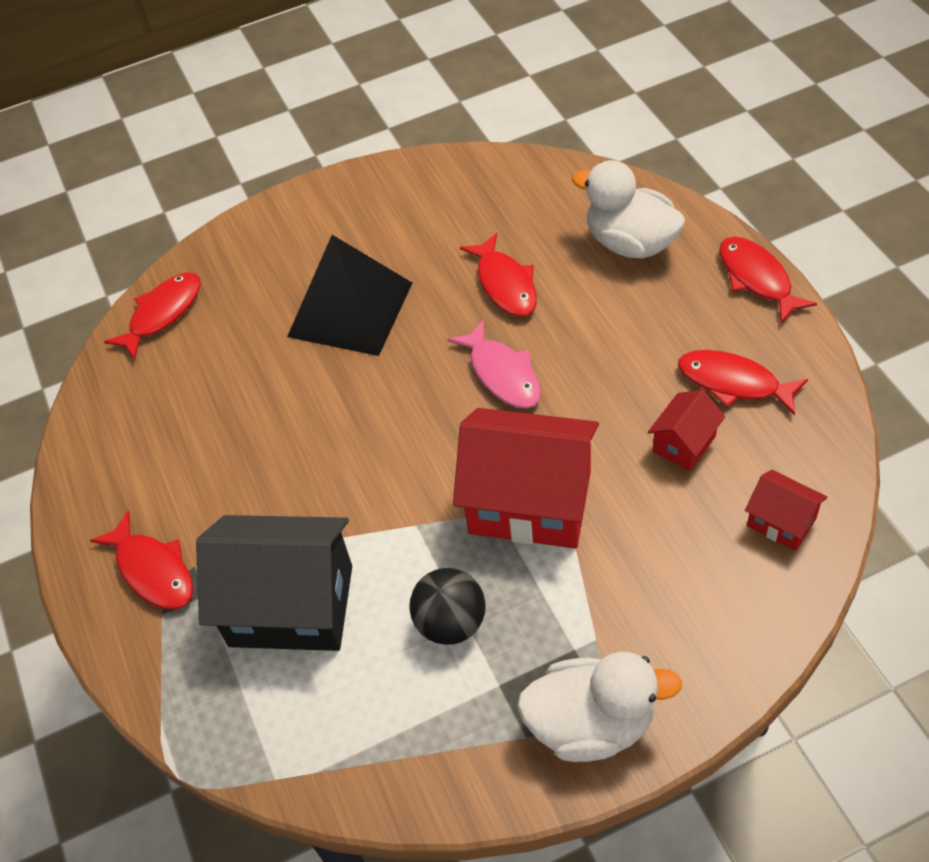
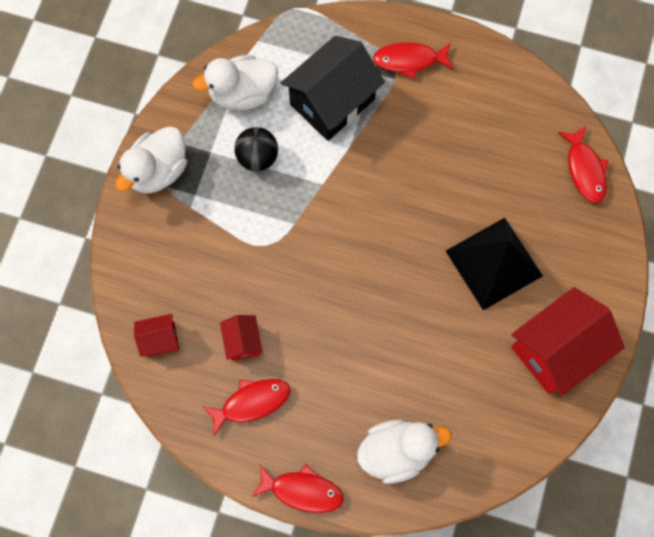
camera: 125 degrees right, 20 degrees up
pink fish [447,319,541,409] -> none
red house [453,408,599,548] -> red house moved to [511,287,625,396]
red fish [460,233,537,317] -> none
none -> white duck [192,55,278,110]

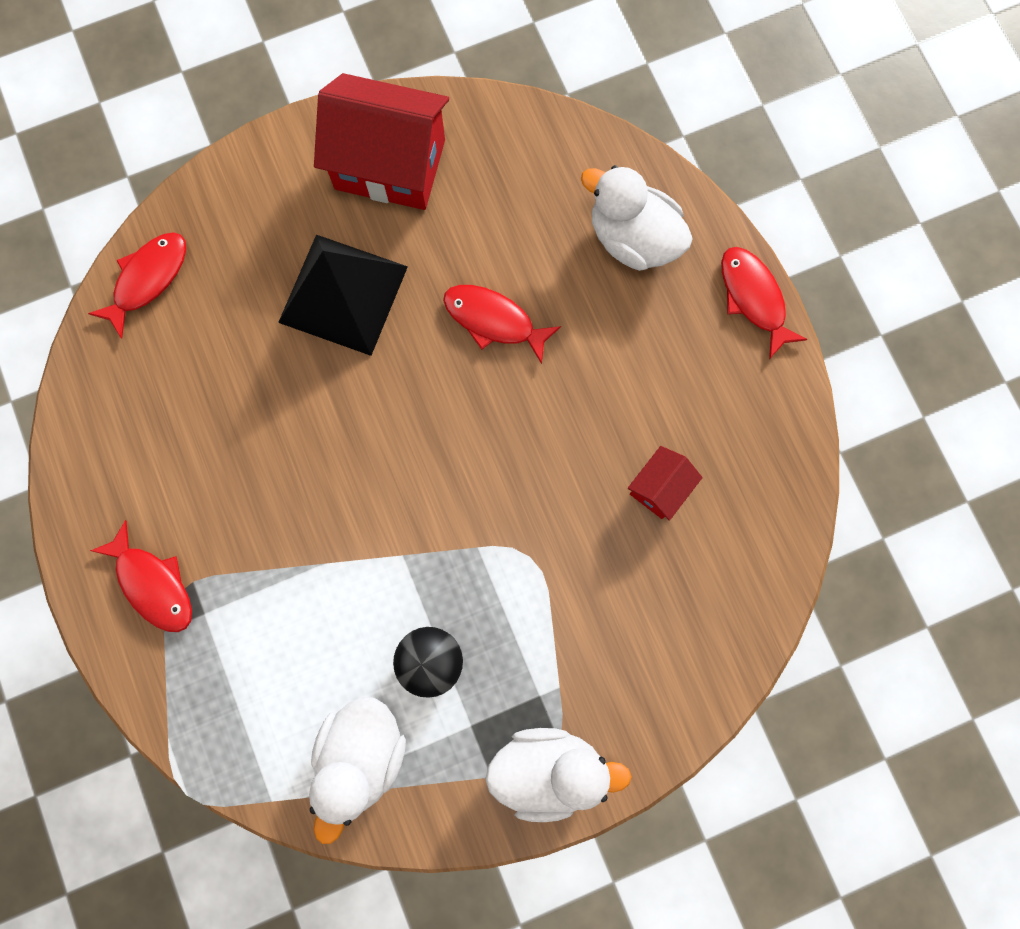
camera: 130 degrees left, 5 degrees up
red house [134,314,179,357] -> none
white duck [192,55,278,110] -> white duck turned 75 degrees clockwise [309,697,406,844]
red fish [202,379,290,436] -> red fish moved to [443,285,561,364]
black house [281,36,385,141] -> none

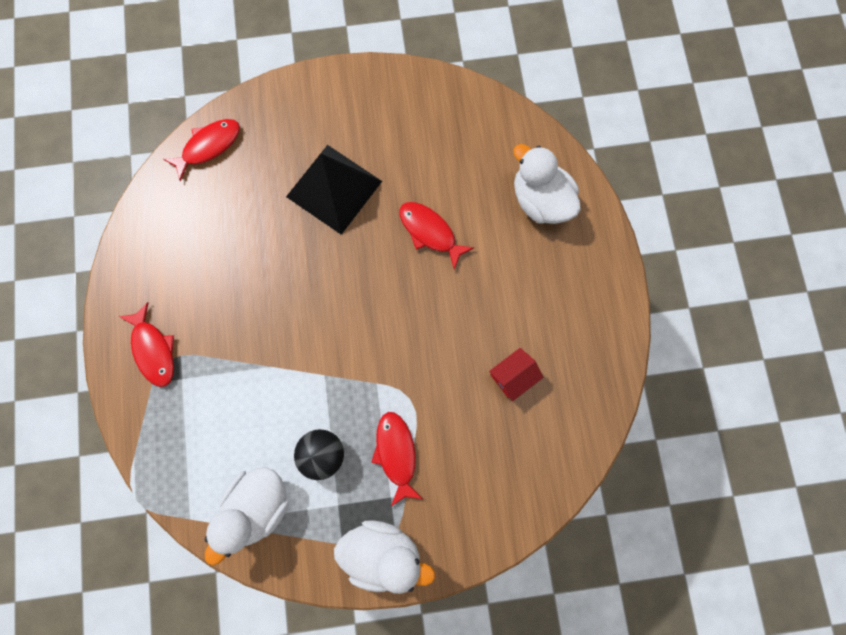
camera: 15 degrees right, 0 degrees up
red house [314,73,449,210] -> none
red fish [721,247,808,359] -> red fish moved to [371,412,423,506]

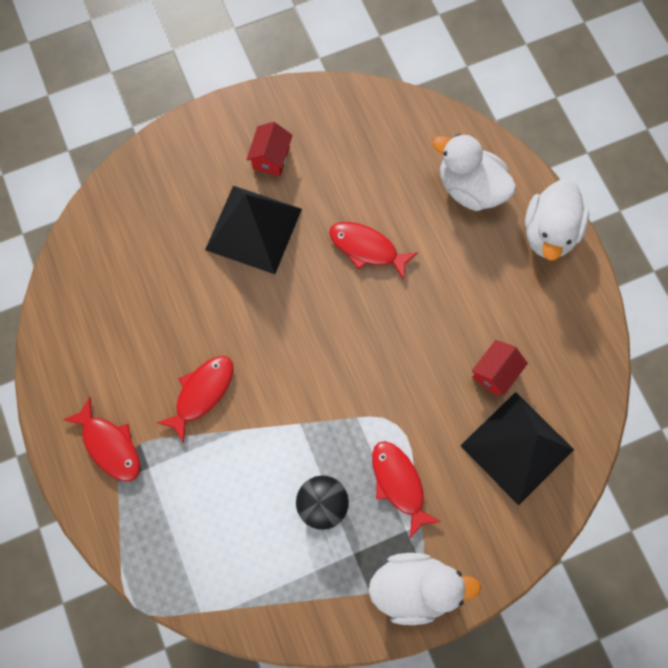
camera: 15 degrees left, 5 degrees down
red fish [163,119,240,182] -> red fish moved to [157,356,233,443]
white duck [205,467,289,566] -> white duck moved to [525,179,589,261]
none -> red house [247,122,293,176]
none -> black pyramid [460,392,574,506]

